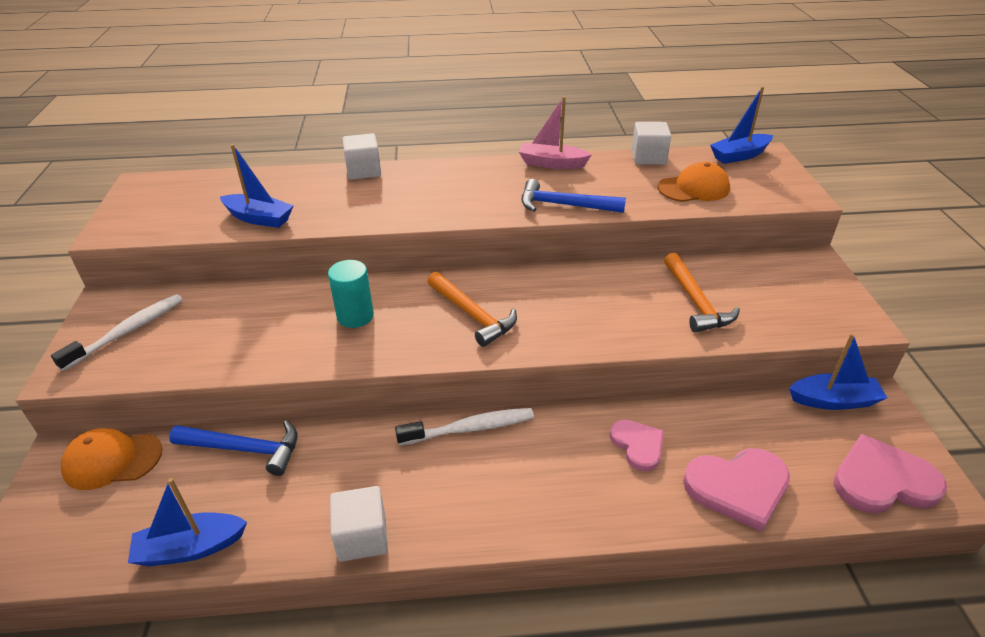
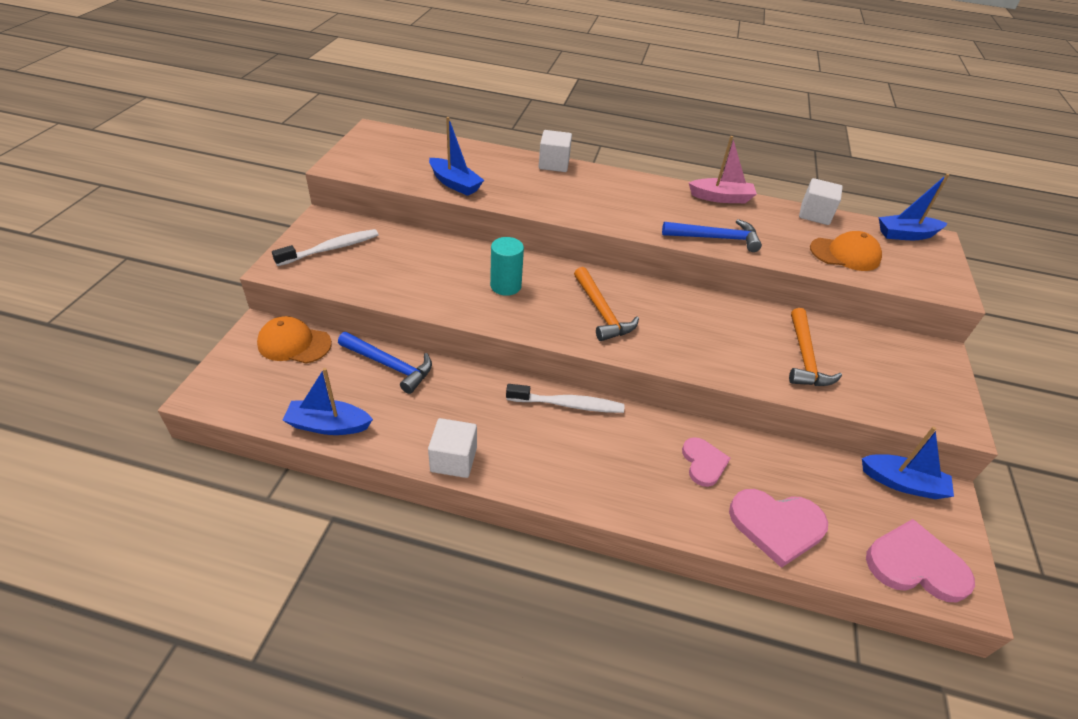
camera: 15 degrees right, 5 degrees up
pink boat [519,96,592,169] -> pink boat turned 150 degrees clockwise [689,136,757,203]
blue hammer [522,179,626,213] -> blue hammer turned 150 degrees clockwise [662,219,762,252]

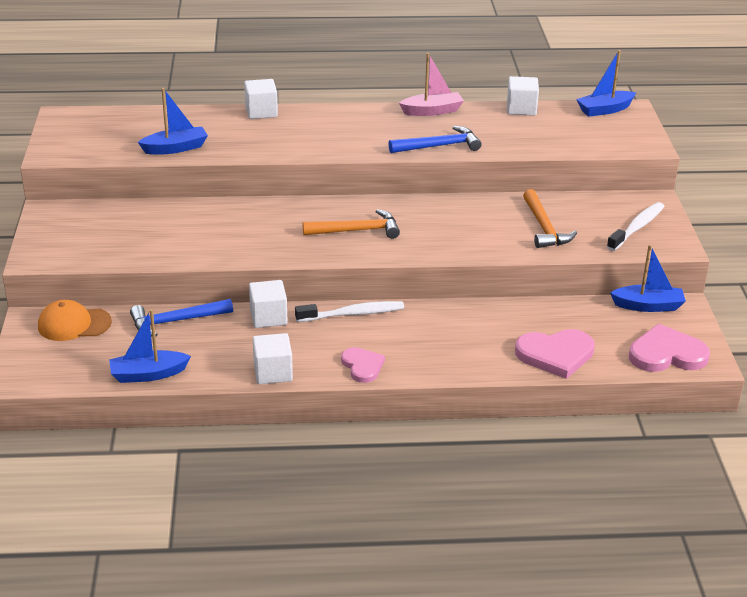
camera: 15 degrees left, 10 degrees down
white toothbrush [272,229,379,266] -> white toothbrush moved to [607,202,665,251]
blue hammer [338,332,432,394] -> blue hammer turned 150 degrees clockwise [130,299,233,337]
blue boat [429,117,484,196] -> blue boat turned 45 degrees counterclockwise [138,88,208,155]
turquoise cylinder [490,237,524,296] -> none
orange hammer [574,267,639,341] -> orange hammer turned 60 degrees counterclockwise [303,209,400,239]
pink heart [682,437,731,487] -> pink heart moved to [341,347,385,383]
orange cap [810,231,882,271] -> none
none -> white cube [249,280,287,328]

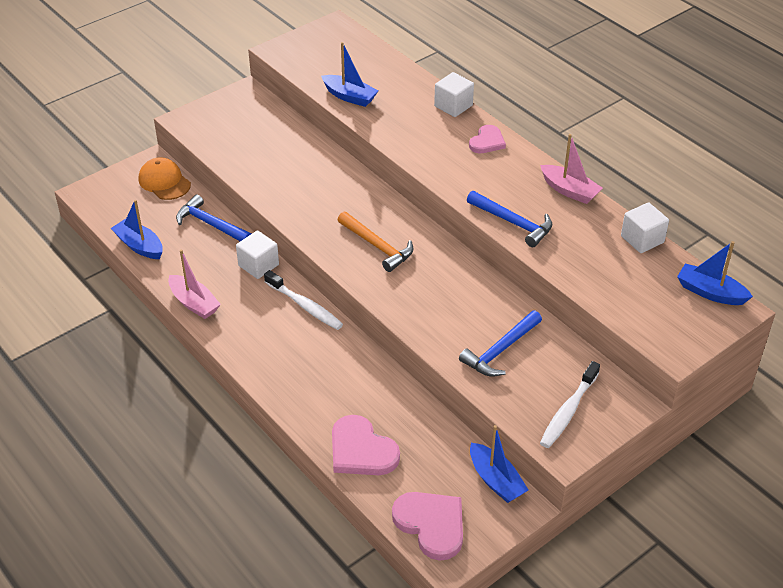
camera: 55 degrees right, 10 degrees up
white cube [253,333,293,384] -> pink boat [168,250,221,319]
pink heart [341,347,385,383] -> pink heart moved to [469,125,506,153]
orange hammer [523,189,577,248] -> blue hammer [459,311,542,376]
white toothbrush [607,202,665,251] -> white toothbrush turned 120 degrees clockwise [540,361,600,448]

